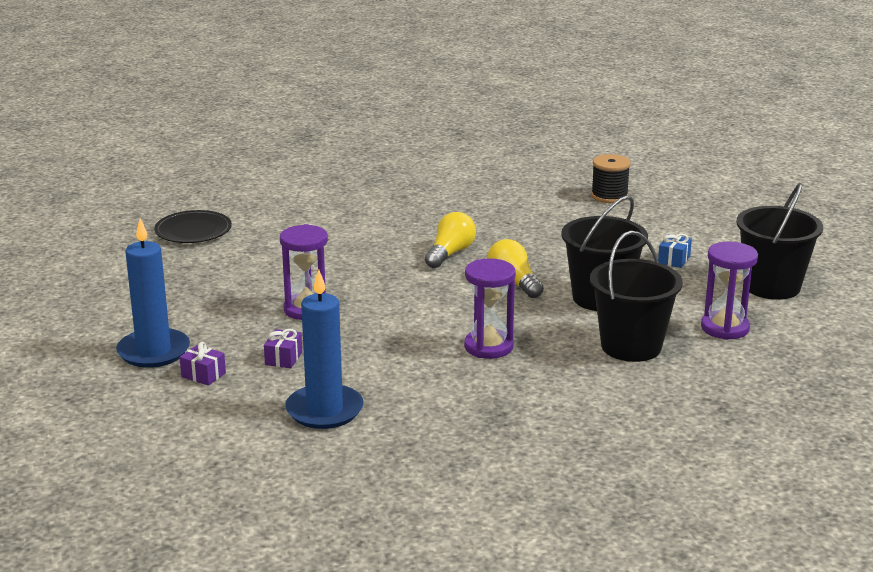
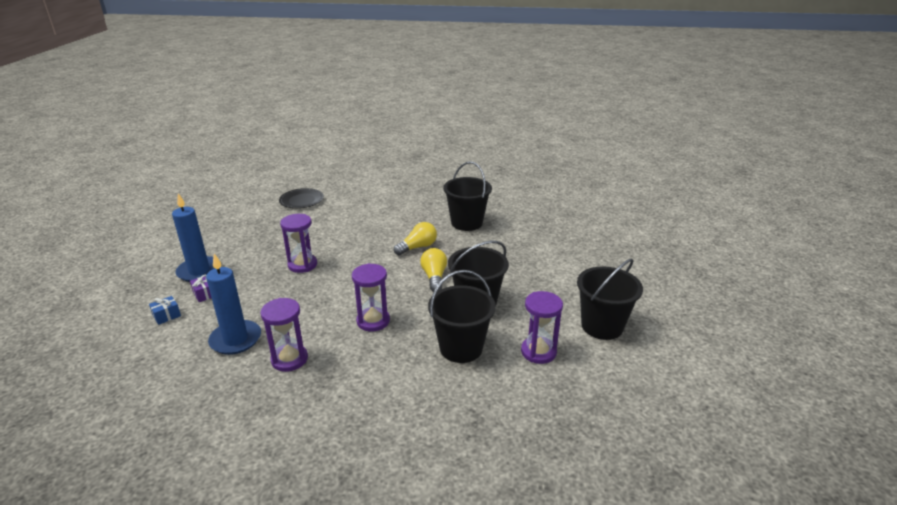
camera: 25 degrees right, 5 degrees up
purple gift [264,329,302,368] -> none
black spool [591,154,631,203] -> none
blue gift [658,234,692,268] -> blue gift moved to [149,296,181,325]
none -> purple hourglass [260,298,308,372]
none -> black bucket [443,161,492,231]

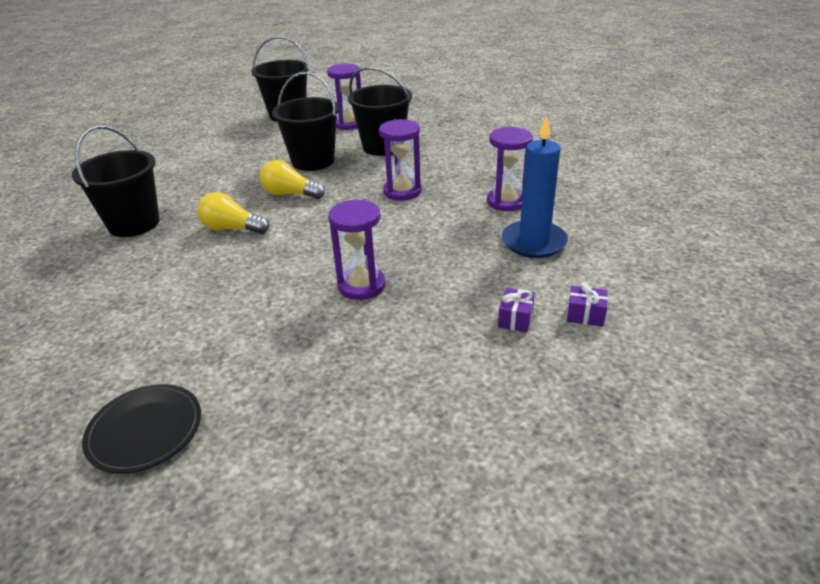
camera: 125 degrees left, 5 degrees up
blue gift [149,296,181,325] -> purple gift [567,282,608,326]
blue candle [172,193,215,282] -> none
yellow light bulb [420,248,447,292] -> yellow light bulb turned 60 degrees clockwise [260,160,325,199]

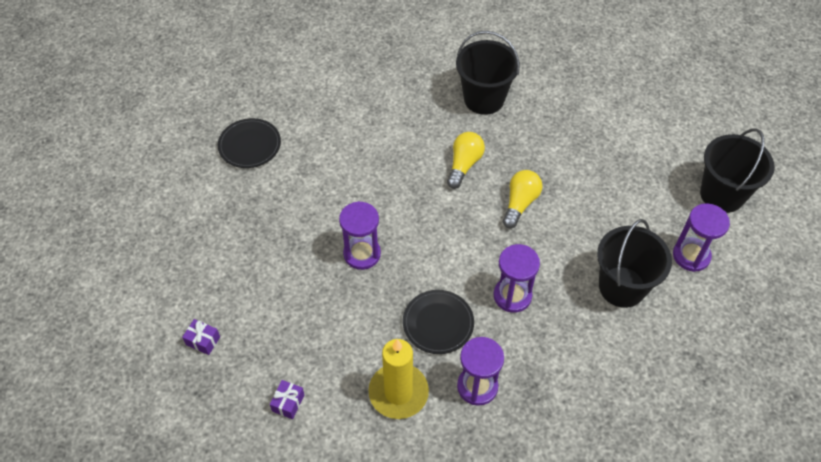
camera: 95 degrees right, 20 degrees up
black bucket [272,72,339,171] -> none
purple gift [498,288,535,332] -> purple gift moved to [182,319,220,355]
blue candle [502,115,568,258] -> yellow candle [368,339,429,419]
none -> black plate [403,290,474,354]

